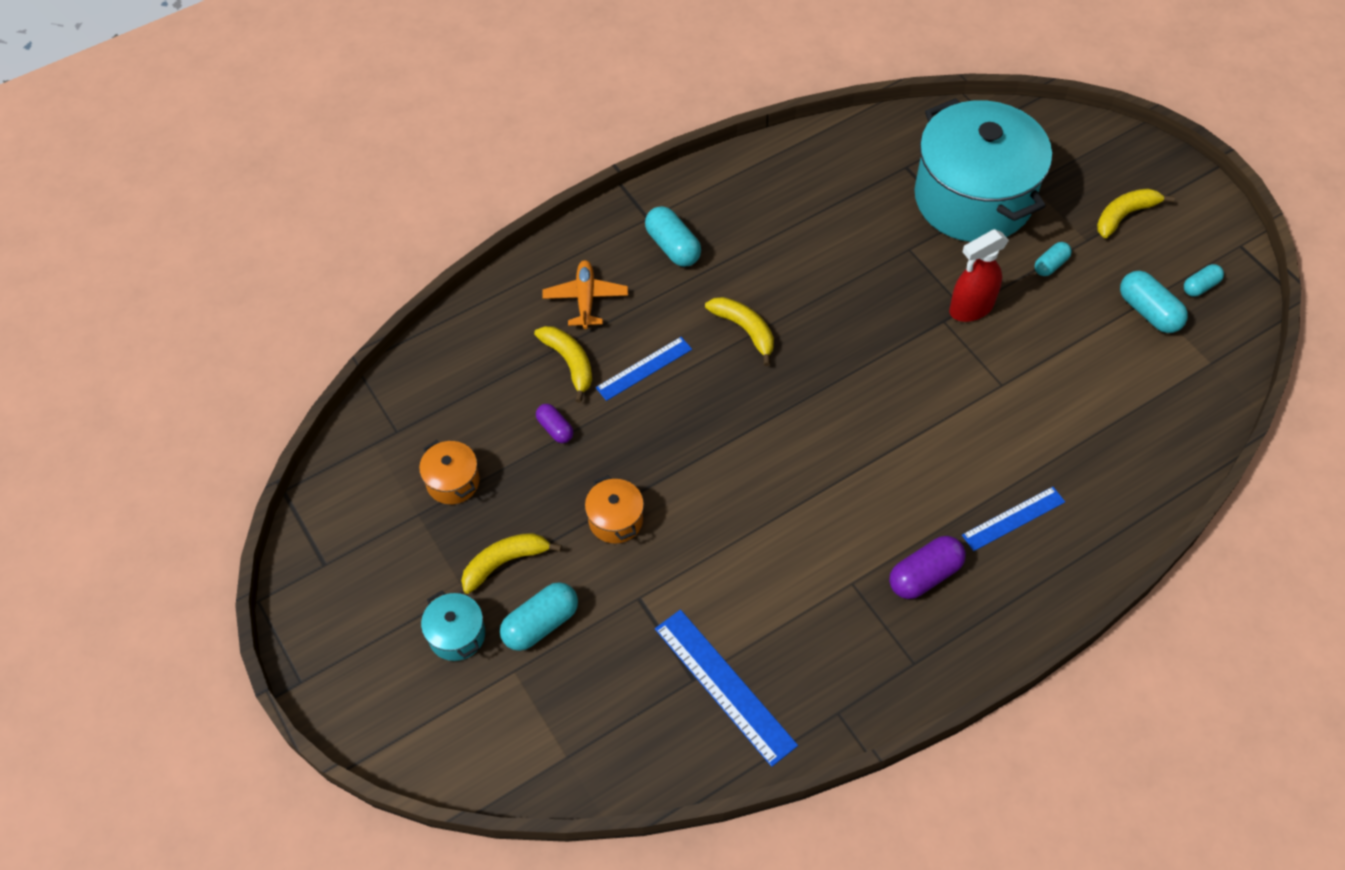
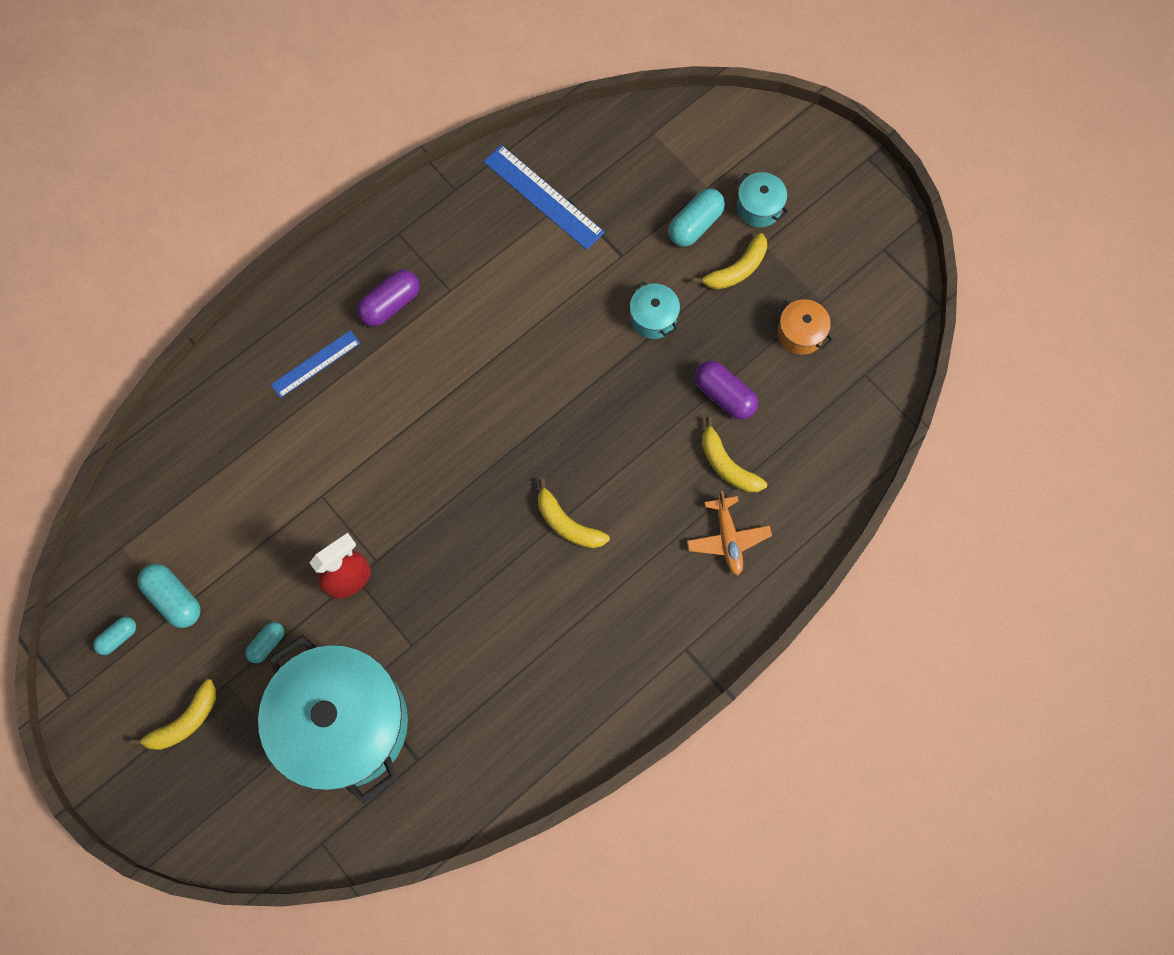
camera: 170 degrees right, 15 degrees up
purple capsule [536,404,573,443] -> purple capsule [695,361,758,420], size x1.65
orange pot [585,475,644,543] -> turquoise pot [630,281,680,339]
blue ruler [596,337,692,401] -> none
turquoise capsule [645,206,701,267] -> none

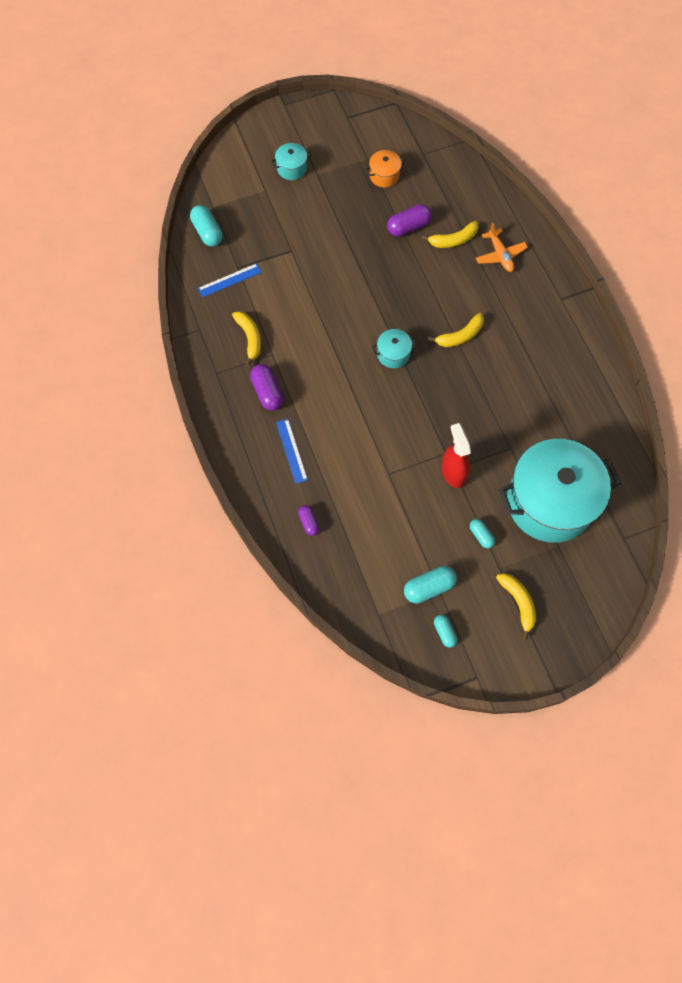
camera: 70 degrees left, 5 degrees down
blue ruler [483,145,605,250] -> blue ruler [198,263,262,297], size x0.65
turquoise pot [630,281,680,339] -> turquoise pot moved to [372,329,417,368]
turquoise capsule [668,188,725,247] -> turquoise capsule moved to [190,205,223,247]
orange plane [687,491,772,575] -> orange plane turned 60 degrees clockwise [476,222,528,272]
yellow banana [693,233,767,290] -> yellow banana moved to [232,311,261,366]
none -> purple capsule [298,505,319,536]

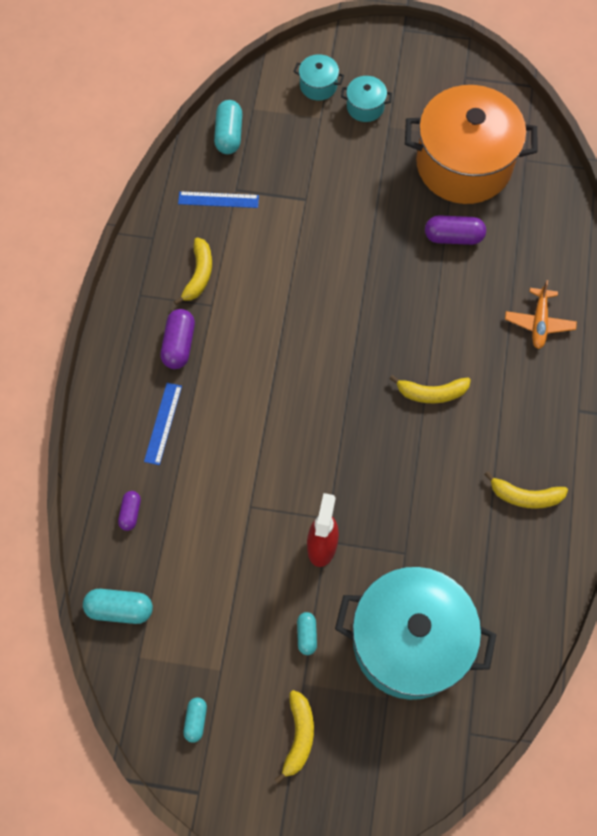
camera: 30 degrees right, 0 degrees up
orange pot [365,150,405,188] -> orange pot [405,85,538,204], size x2.49
turquoise pot [372,329,417,368] -> turquoise pot moved to [293,54,344,101]
turquoise capsule [404,566,457,603] -> turquoise capsule moved to [83,589,153,624]
yellow banana [422,221,479,248] -> yellow banana moved to [484,471,568,509]

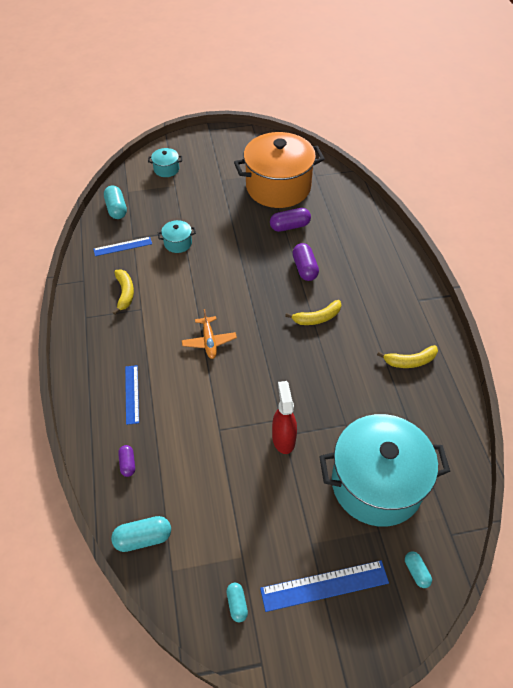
camera: 20 degrees left, 15 degrees down
purple capsule [161,309,195,369] -> purple capsule moved to [292,243,319,281]
yellow banana [274,690,314,784] -> blue ruler [260,560,389,612]
turquoise capsule [297,612,317,655] -> turquoise capsule moved to [405,552,432,588]
turquoise pot [341,76,392,122] -> turquoise pot moved to [158,220,196,253]
orange plane [505,280,577,349] -> orange plane moved to [182,309,237,359]

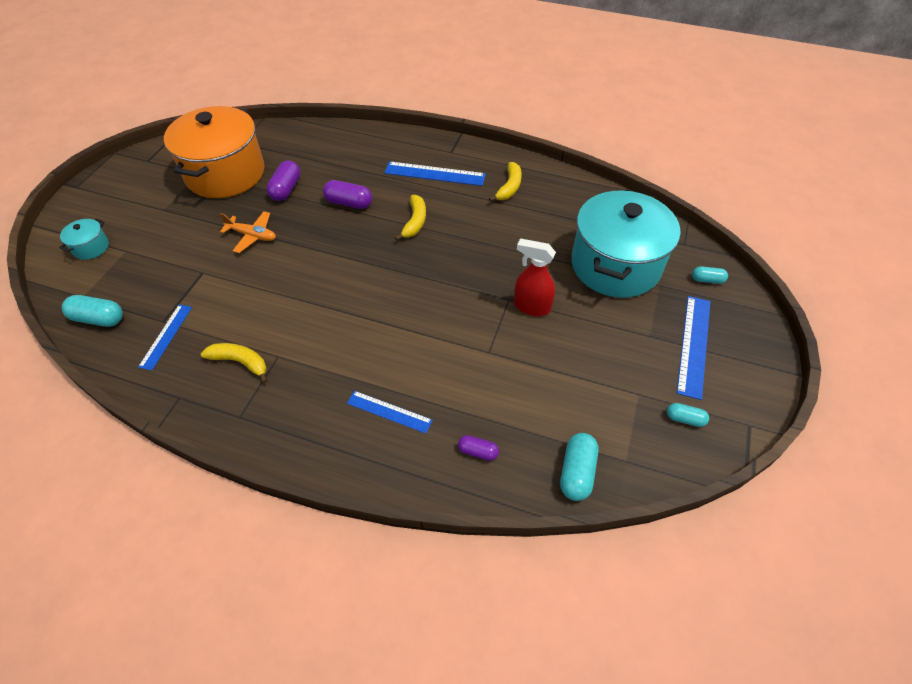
camera: 60 degrees left, 0 degrees up
turquoise pot [158,220,196,253] -> none
orange plane [182,309,237,359] -> orange plane moved to [220,211,276,253]
none -> blue ruler [384,161,486,186]

